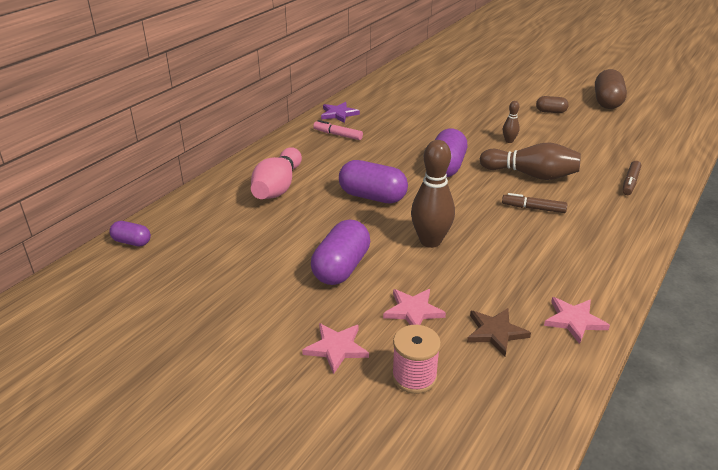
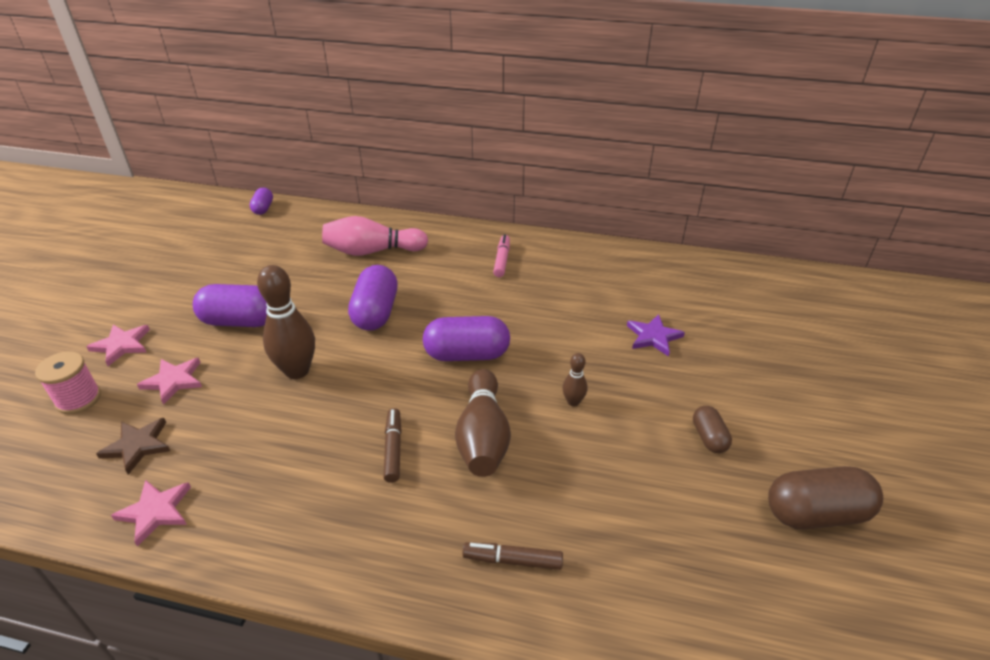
camera: 70 degrees right, 5 degrees up
purple star [321,102,360,123] -> purple star moved to [627,314,685,357]

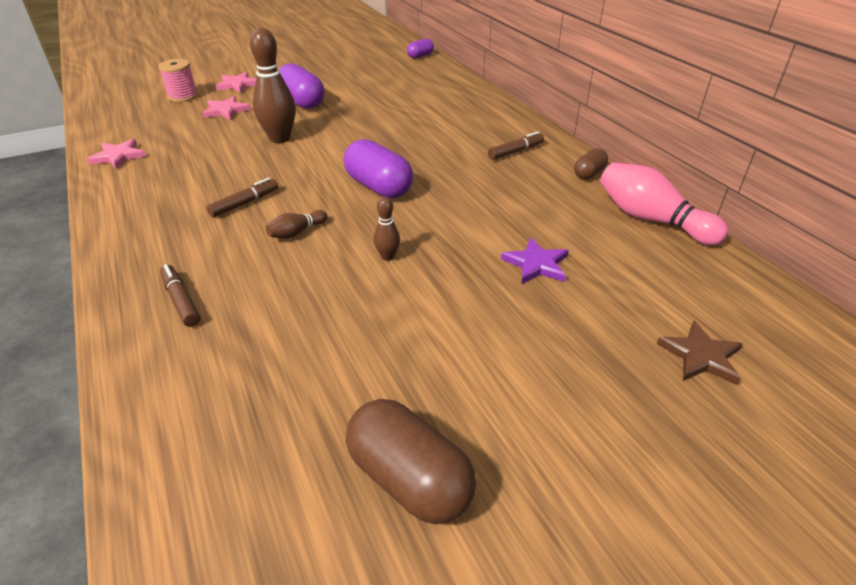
camera: 50 degrees right, 0 degrees up
brown star [96,418,170,475] -> brown star moved to [657,321,743,385]
pink bowling pin [322,216,428,256] -> pink bowling pin moved to [600,162,728,245]
purple capsule [348,265,398,331] -> none
brown bowling pin [455,369,511,477] -> brown bowling pin [266,210,327,239], size x0.49
pink marker [493,234,510,277] -> brown marker [488,131,544,160]
brown capsule [693,406,732,453] -> brown capsule moved to [574,148,608,179]

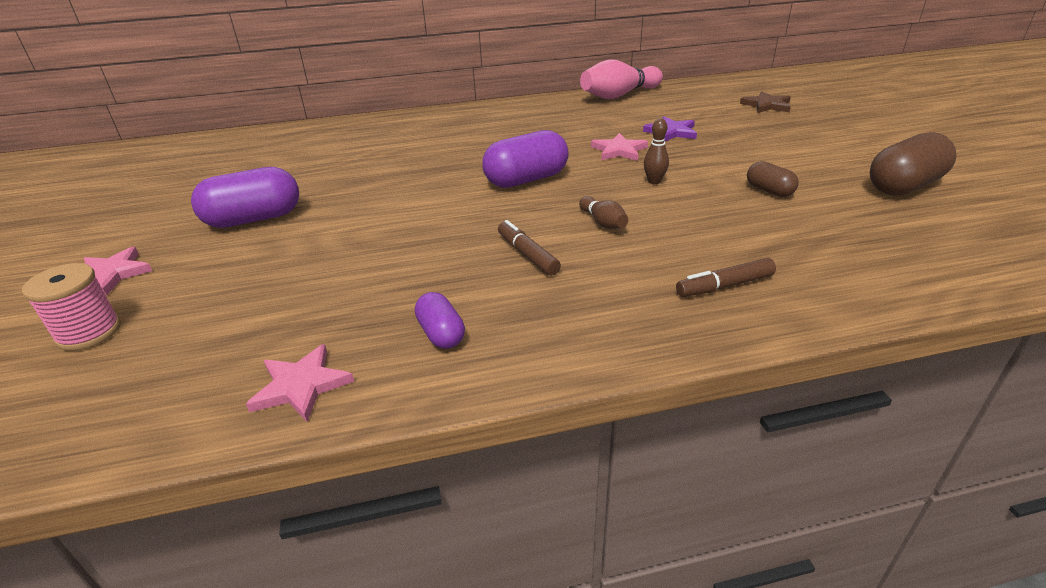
camera: 75 degrees left, 5 degrees down
pink star [202,96,251,120] -> pink star moved to [591,133,648,161]
brown bowling pin [250,28,296,143] -> none
purple capsule [407,39,434,59] -> purple capsule moved to [415,292,465,349]
brown marker [488,131,544,160] -> none
brown capsule [574,148,608,179] -> brown capsule moved to [747,161,799,197]

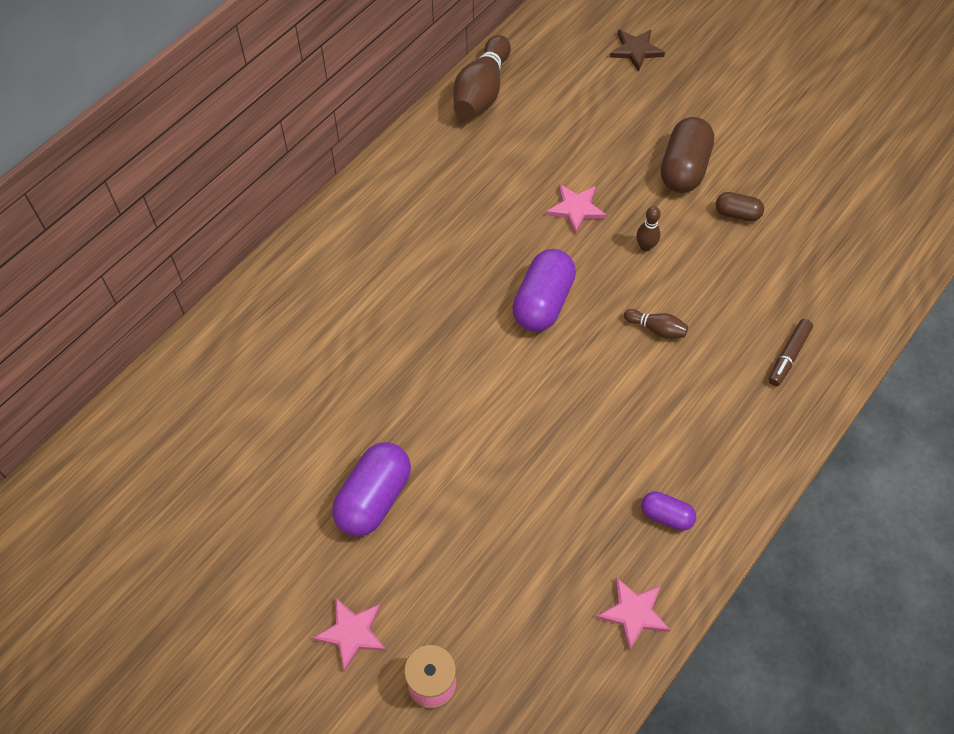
camera: 40 degrees left, 25 degrees up
brown marker [498,220,561,276] -> none
pink bowling pin [580,59,663,99] -> brown bowling pin [453,35,511,119]
purple star [643,116,697,142] -> none
brown capsule [870,132,957,196] -> brown capsule moved to [661,117,714,193]

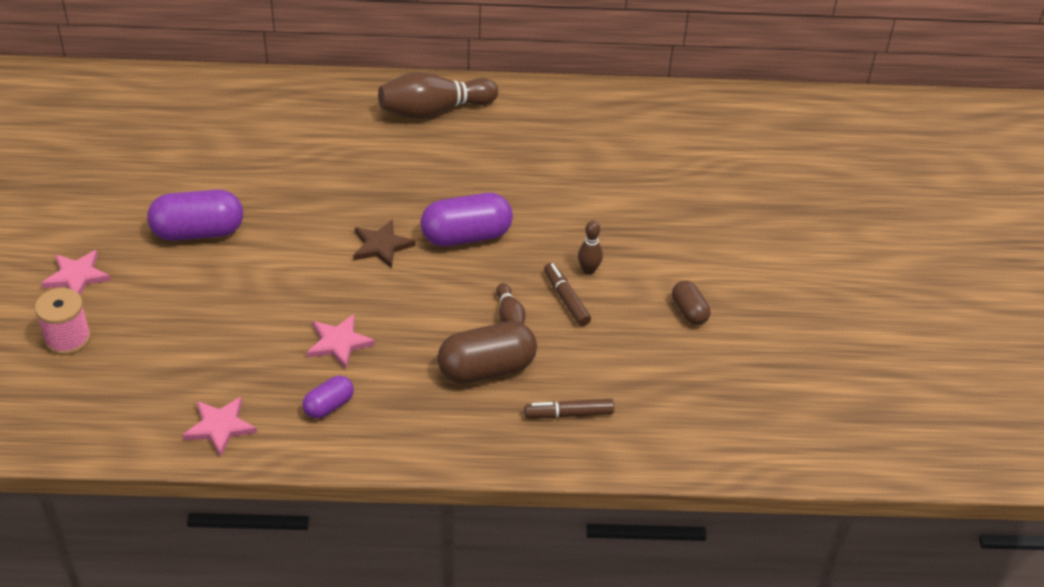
camera: 50 degrees right, 15 degrees down
brown bowling pin [453,35,511,119] -> brown bowling pin moved to [378,72,498,119]
pink star [546,184,606,234] -> pink star moved to [307,314,375,369]
brown star [610,29,665,72] -> brown star moved to [353,220,415,269]
purple capsule [641,491,696,531] -> purple capsule turned 60 degrees clockwise [302,376,354,419]
brown capsule [661,117,714,193] -> brown capsule moved to [437,321,537,384]
none -> brown marker [544,263,591,326]

